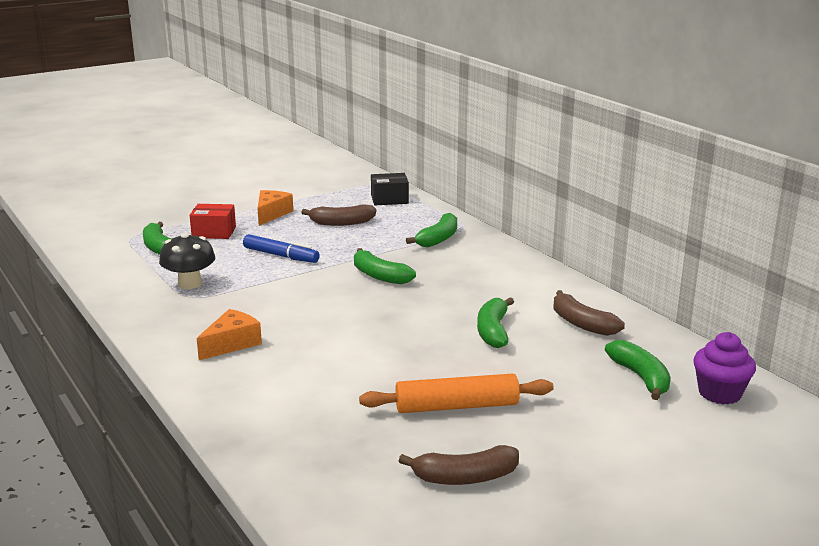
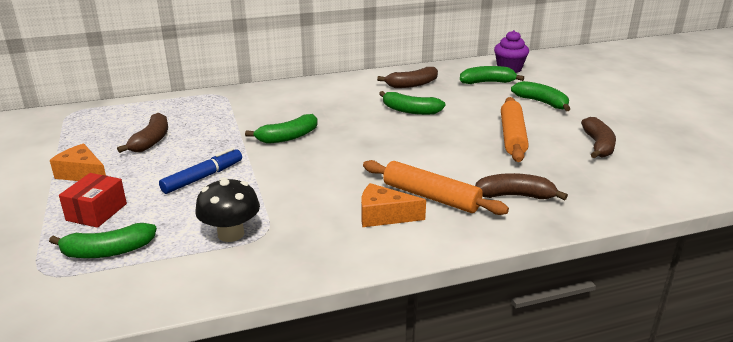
camera: 75 degrees left, 5 degrees up
orange cheese [197,309,262,360] -> orange cheese turned 45 degrees counterclockwise [361,183,426,227]
black box [371,173,409,205] -> none
green banana [406,213,457,247] -> green banana moved to [511,81,570,111]
none -> orange rolling pin [363,160,509,215]
none -> brown banana [475,173,568,201]

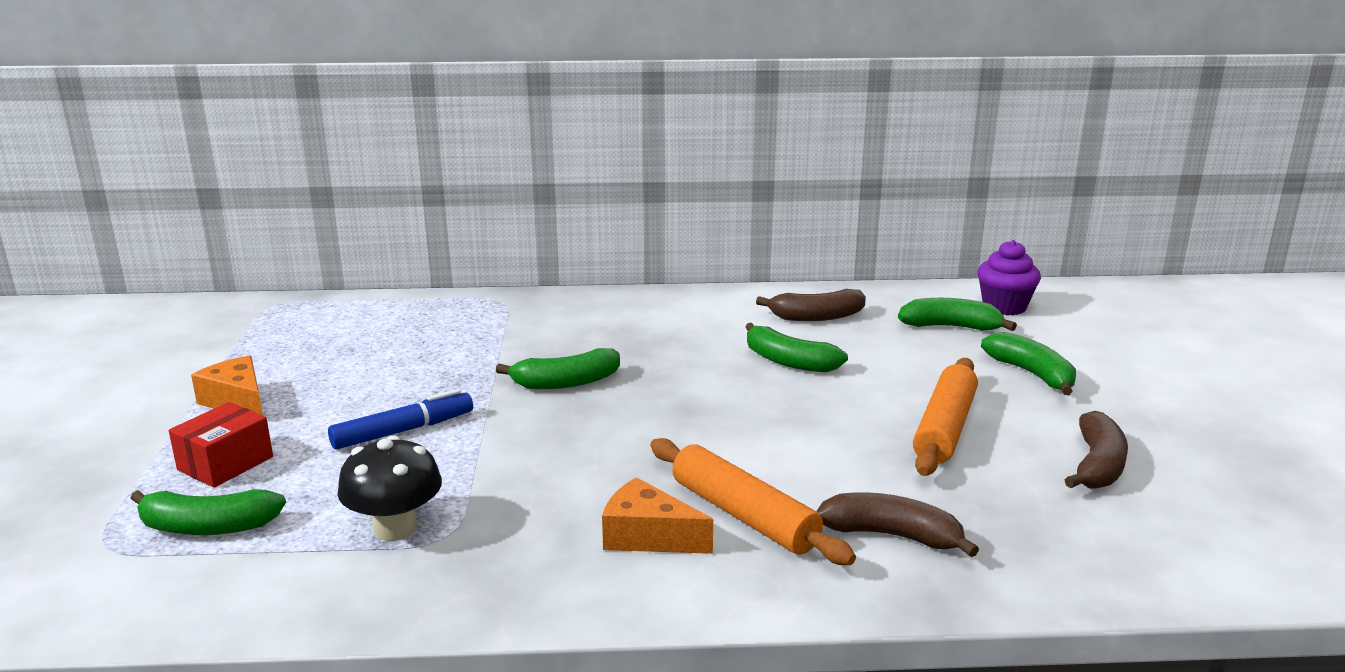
camera: 15 degrees right, 5 degrees down
brown banana [117,113,168,153] -> none

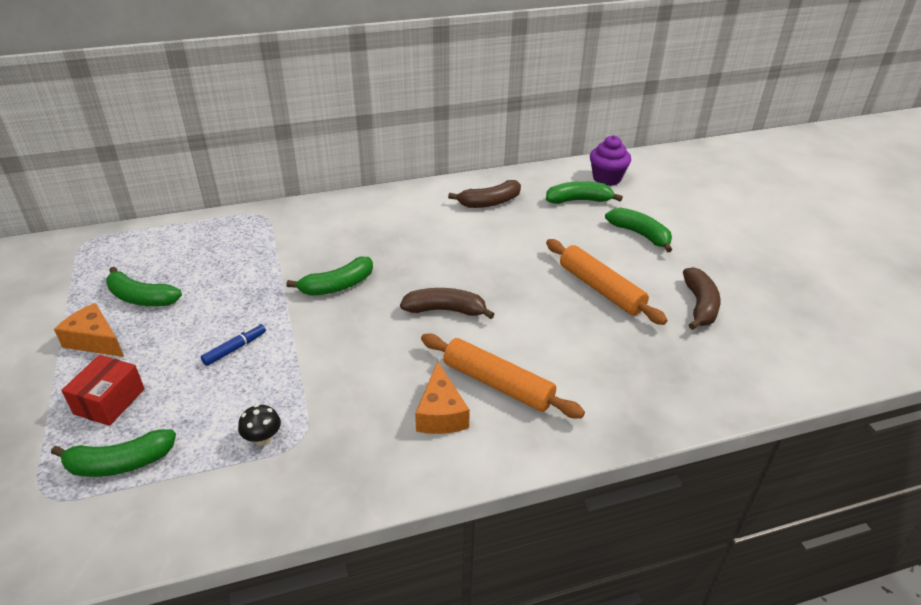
camera: 15 degrees left, 15 degrees up
blue marker [328,389,473,450] -> blue marker [201,324,266,366], size x0.66
black mushroom [337,435,442,541] -> black mushroom [238,404,281,446], size x0.57
orange cheese [602,477,713,554] -> orange cheese turned 105 degrees counterclockwise [415,362,470,434]
green banana [746,323,848,372] -> green banana moved to [106,267,182,306]
brown banana [817,492,979,557] -> brown banana moved to [400,288,495,319]
orange rolling pin [913,358,978,476] -> orange rolling pin turned 45 degrees counterclockwise [546,239,667,325]

